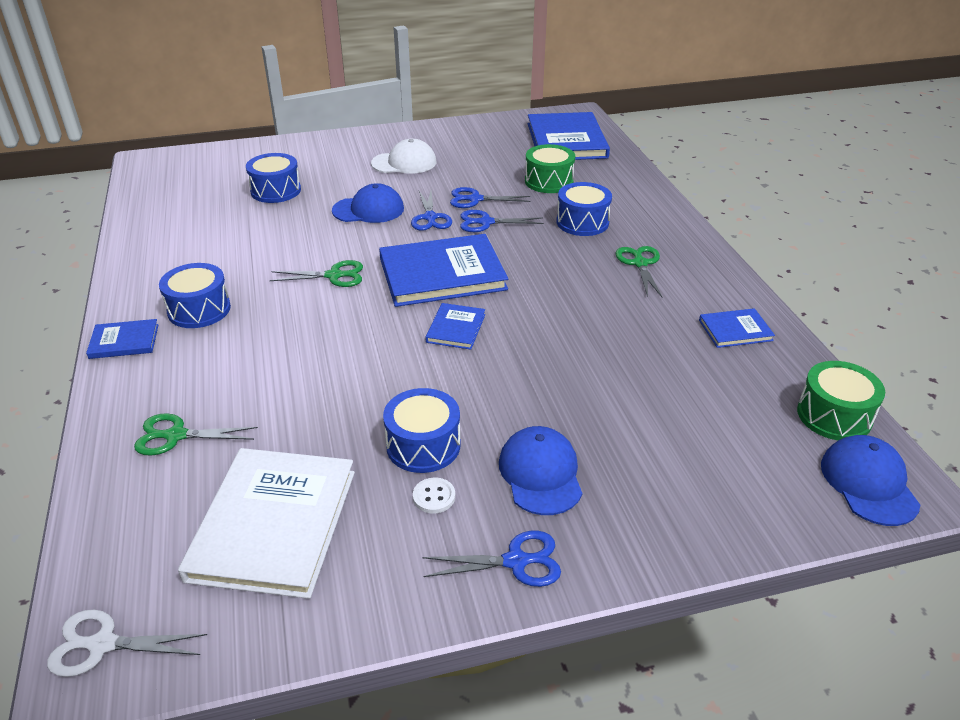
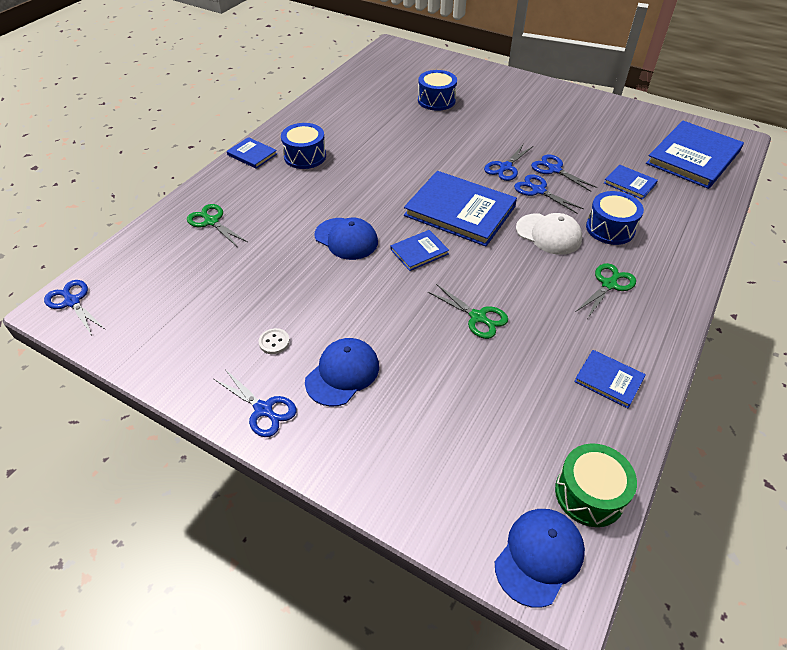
camera: 45 degrees right, 10 degrees up
white scissors [47,610,207,677] -> blue scissors [44,280,106,335]
white book [178,448,355,599] -> none
green scissors [270,260,363,287] -> green scissors moved to [428,284,508,339]
blue cap [332,183,404,223] -> blue cap moved to [314,218,378,260]
white cap [371,139,436,174] -> white cap moved to [516,213,582,255]
blue drum [383,388,461,473] -> none
green drum [525,144,575,193] -> blue book [604,164,658,200]

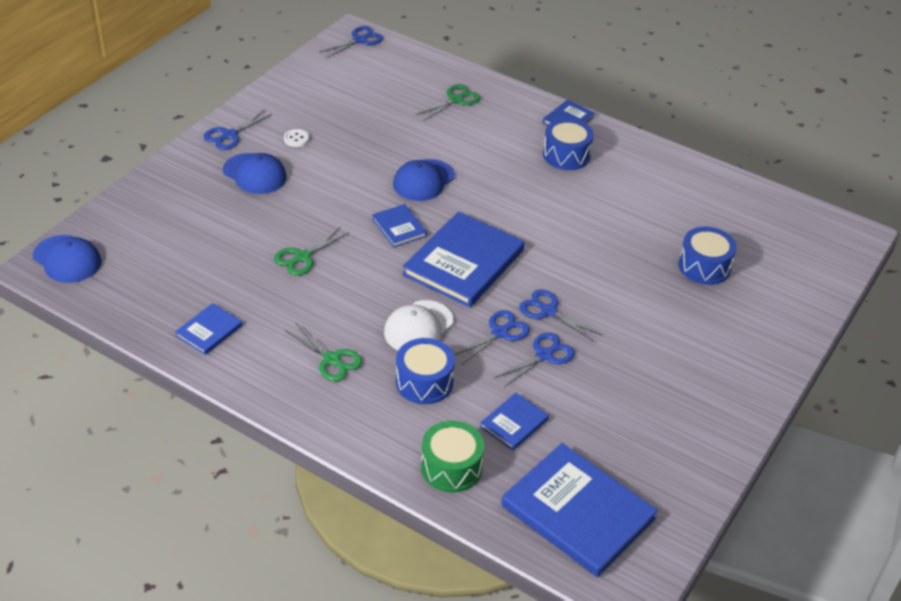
camera: 90 degrees right, 5 degrees down
green drum [555,443,637,527] -> green drum moved to [421,421,485,493]

